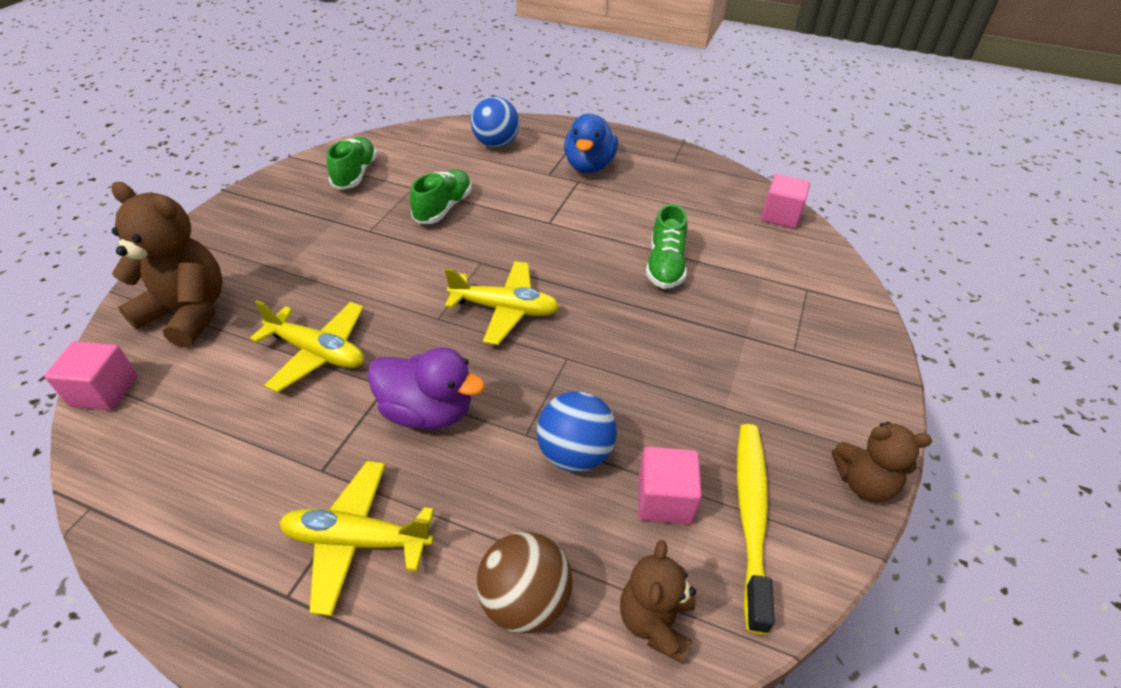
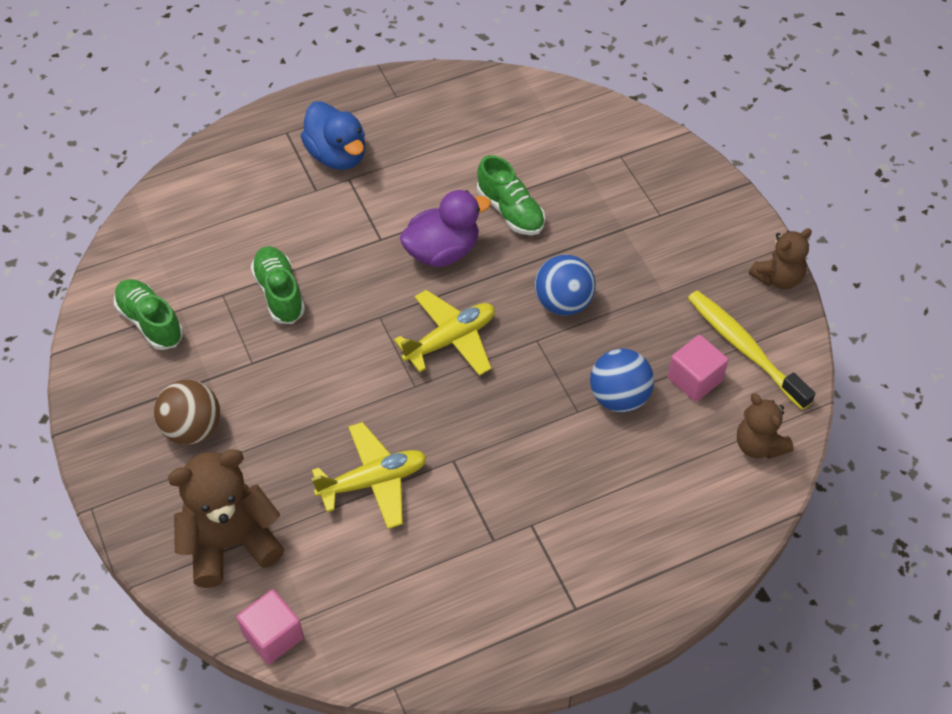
camera: 45 degrees left, 10 degrees up
yellow plane [279,461,434,616] -> none
purple duck [367,347,485,429] -> purple duck moved to [400,190,491,267]
blue ball [471,96,519,148] -> blue ball moved to [535,254,596,316]
brown ball [476,532,573,634] -> brown ball moved to [154,380,220,444]
pink cube [761,174,810,228] -> none

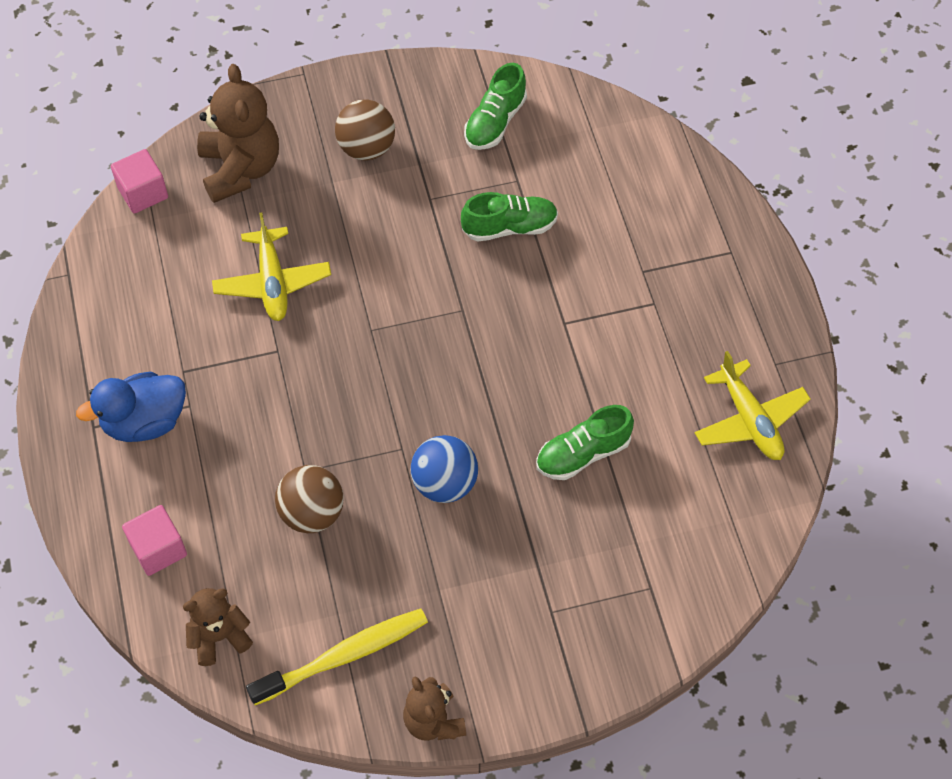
camera: 100 degrees right, 5 degrees up
green shoe [114,279,183,350] -> green shoe turned 150 degrees clockwise [464,63,527,150]
blue duck [300,101,366,170] -> blue duck moved to [76,372,186,442]
yellow plane [394,290,495,376] -> yellow plane moved to [695,351,811,460]
purple duck [400,190,491,267] -> none
blue ball [590,348,654,412] -> brown ball [275,465,344,533]
pink cube [668,335,728,402] -> pink cube moved to [122,505,187,576]

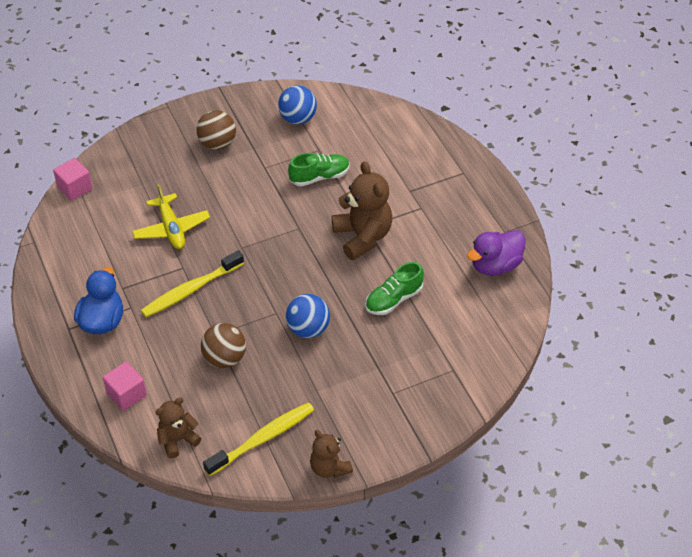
camera: 10 degrees left, 10 degrees down
blue duck [76,372,186,442] -> blue duck turned 135 degrees clockwise [74,267,123,334]
brown teddy bear [197,64,279,203] -> brown teddy bear moved to [332,161,392,260]
green shoe [464,63,527,150] -> blue ball [278,85,317,124]
yellow plane [695,351,811,460] -> purple duck [467,230,526,275]
none -> yellow toothbrush [141,250,244,317]

